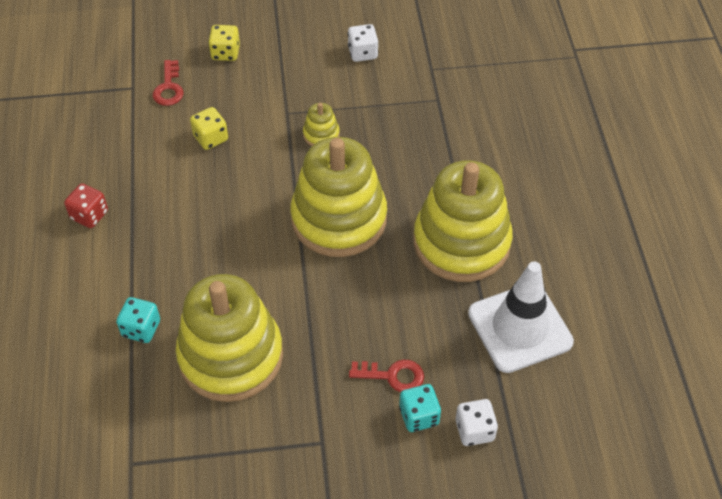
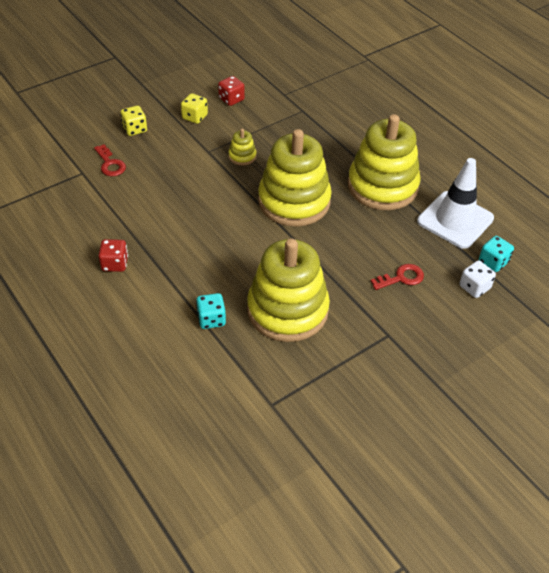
camera: 30 degrees left, 5 degrees down
yellow dice [190,107,228,150] -> yellow dice moved to [181,93,208,124]
white dice [347,24,378,62] -> red dice [218,76,245,106]
turquoise dice [399,384,441,432] -> turquoise dice moved to [479,236,514,272]

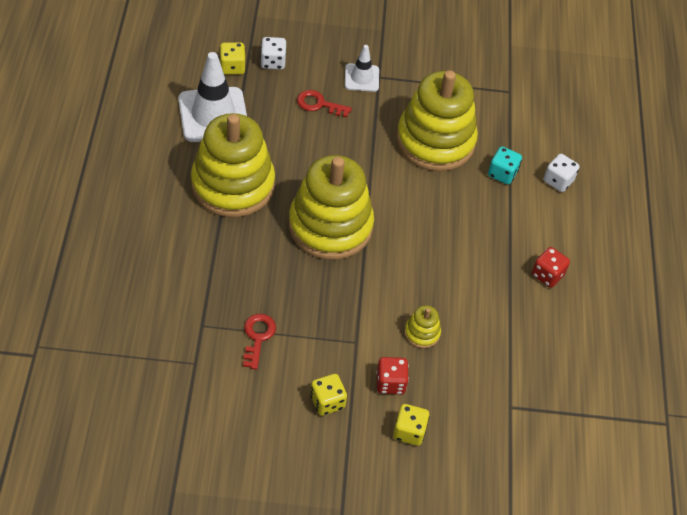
camera: 145 degrees left, 5 degrees up
red key [94,144,126,176] -> red key moved to [243,314,276,370]
red dice [218,76,245,106] -> red dice moved to [376,357,409,394]
yellow stacking toy [228,129,256,166] -> yellow stacking toy moved to [404,305,441,348]
turquoise dice [479,236,514,272] -> yellow dice [219,43,246,75]
none -> white traffic cone [345,45,379,92]
none -> white dice [544,154,580,192]

